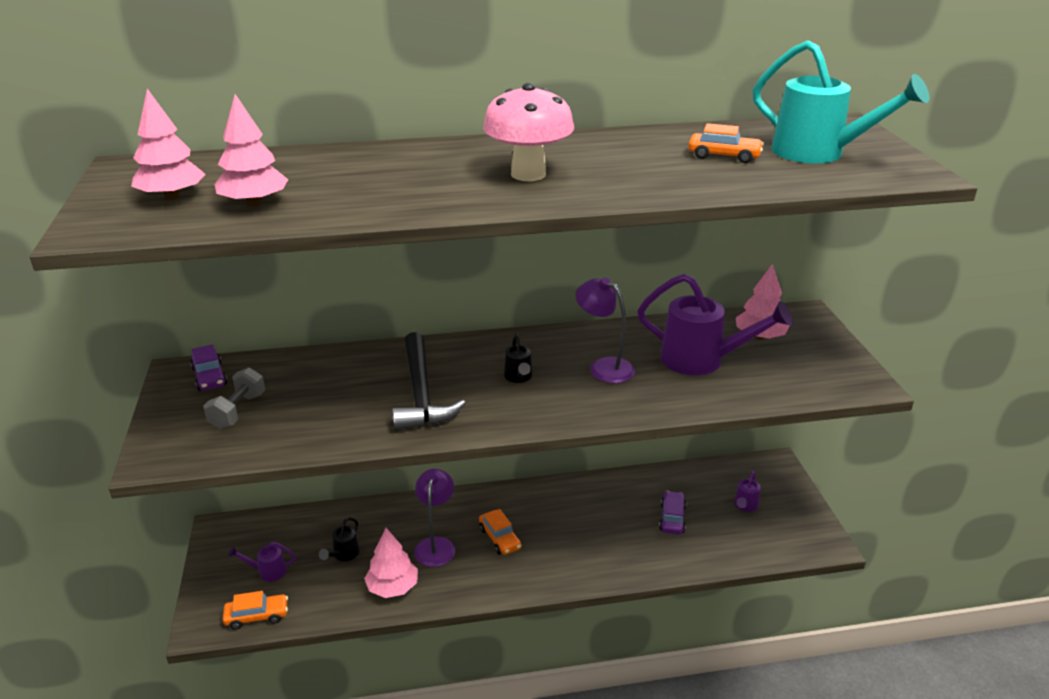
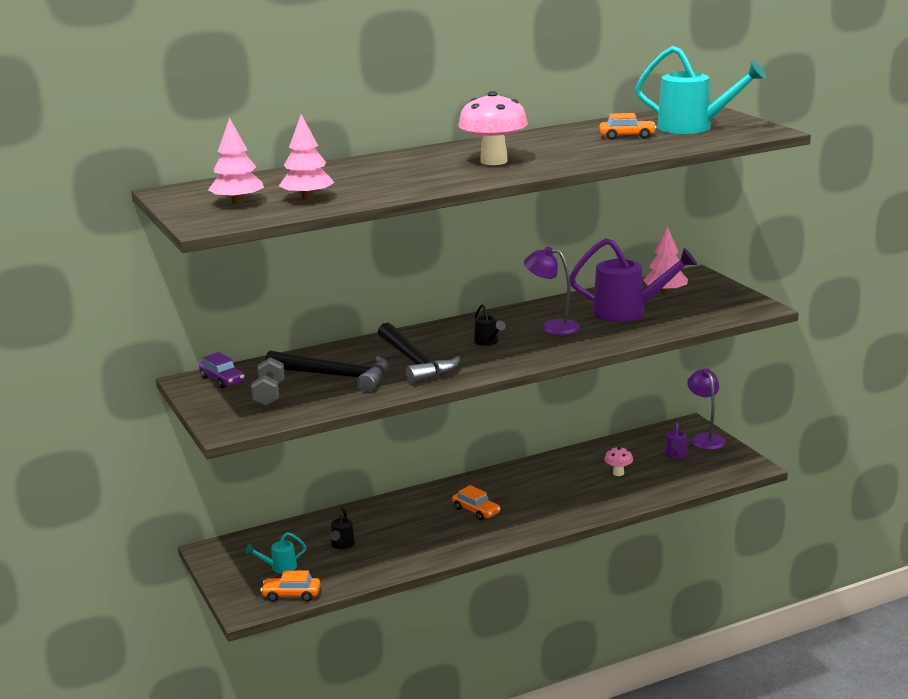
camera: 15 degrees left, 10 degrees down
orange car [223,591,288,630] -> orange car turned 150 degrees counterclockwise [261,571,321,601]
purple watering can [228,542,296,582] -> turquoise watering can [245,532,307,573]
pink tree [364,528,418,598] -> none
purple lamp [414,469,455,567] -> purple lamp moved to [687,368,726,450]
purple car [659,491,686,535] -> pink mushroom [604,446,633,476]
none -> black hammer [265,351,389,392]

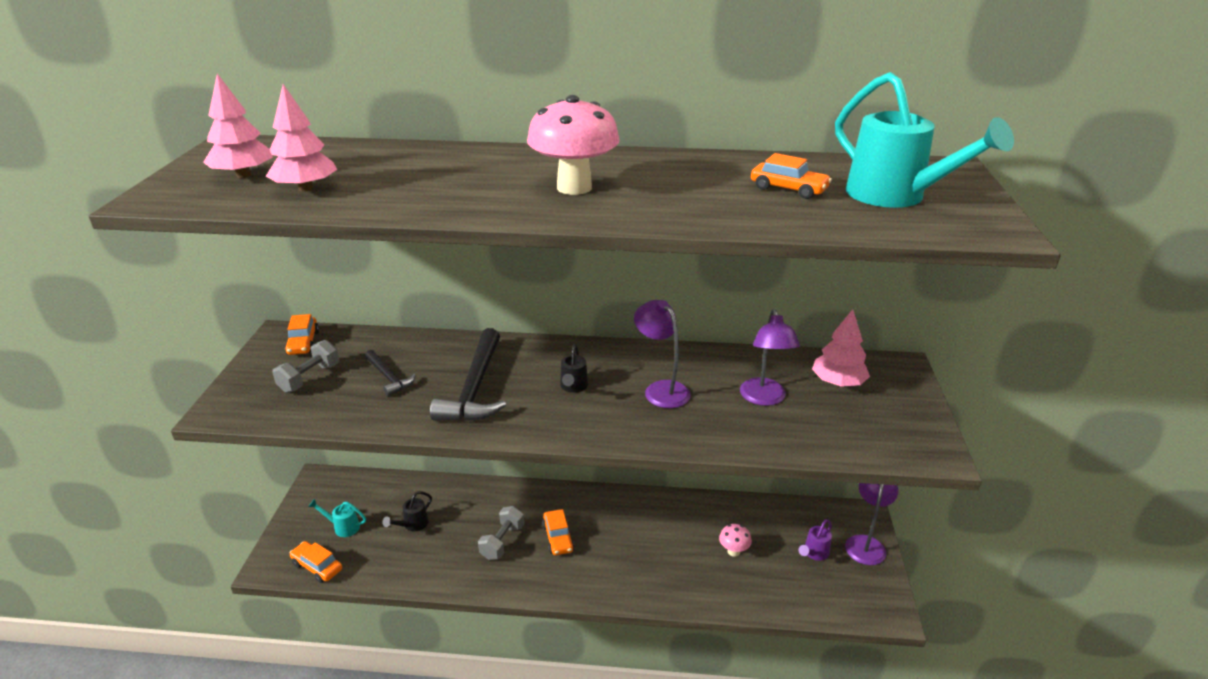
camera: 30 degrees right, 10 degrees up
purple car [199,352,245,388] -> orange car [285,314,319,355]
black hammer [265,351,389,392] -> black hammer [365,350,416,396], size x0.54
purple watering can [570,238,697,322] -> purple lamp [740,309,800,406]
none -> grey dumbbell [478,506,524,560]

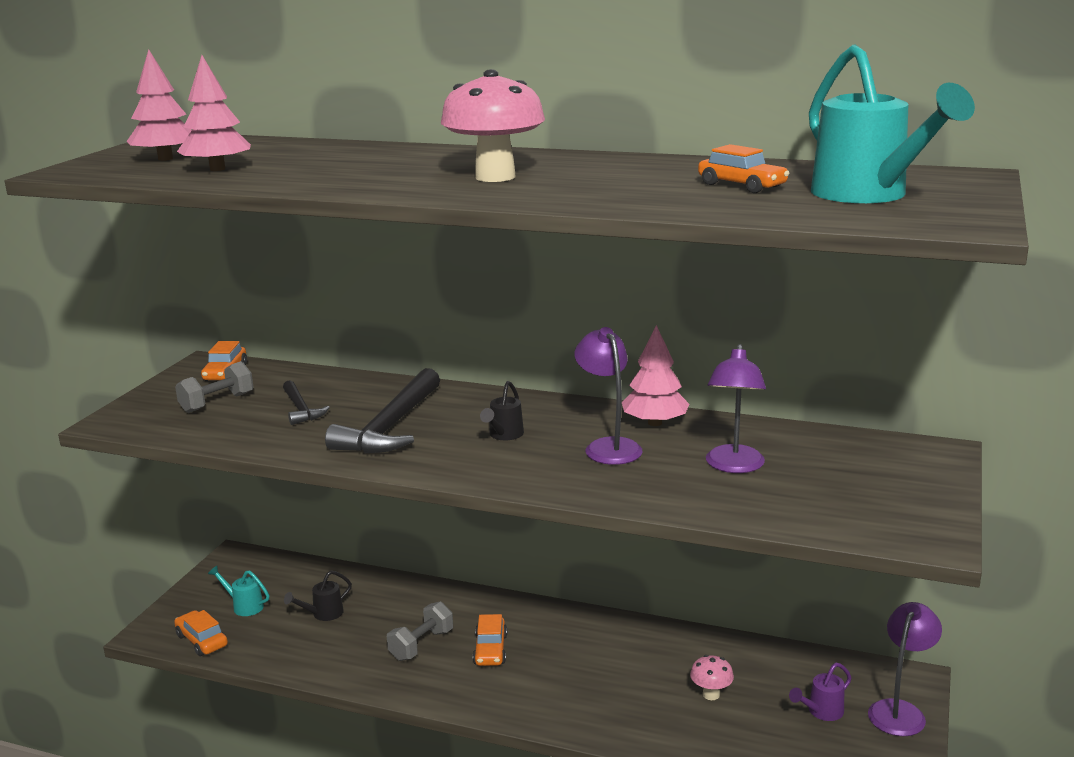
camera: 15 degrees right, 10 degrees down
pink tree [812,309,870,387] -> pink tree moved to [622,325,690,426]

